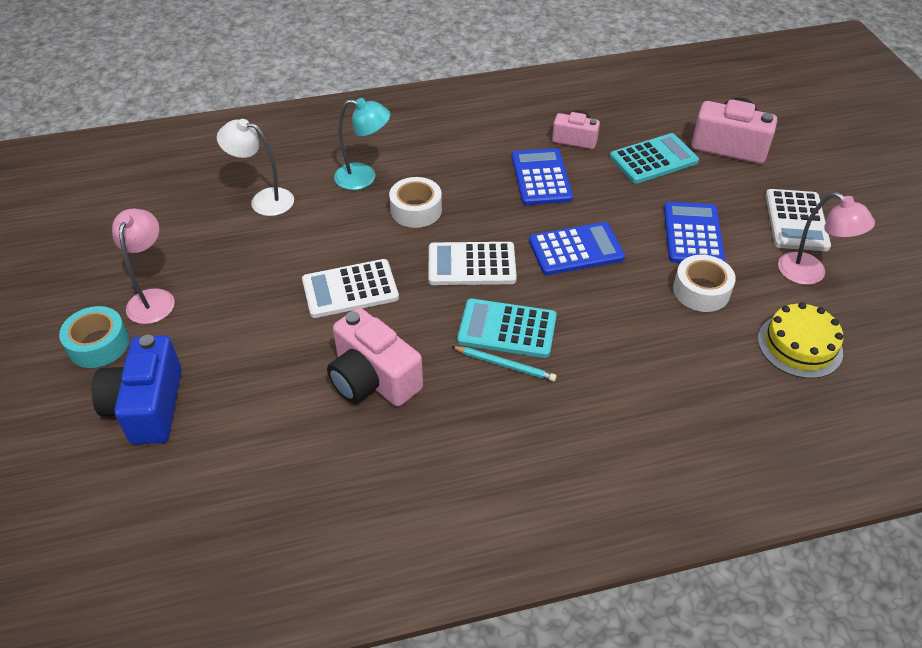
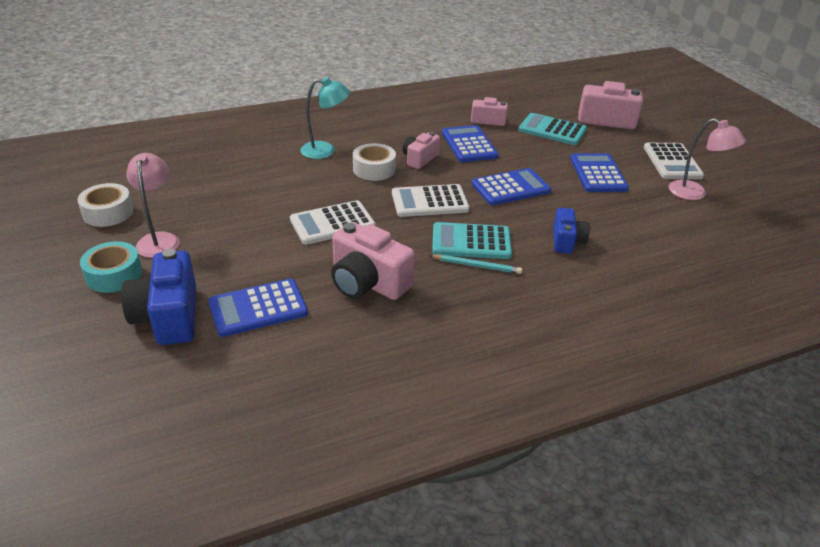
camera: 10 degrees left, 10 degrees down
white lamp [217,119,294,216] -> none
turquoise calculator [610,133,699,184] -> turquoise calculator turned 120 degrees counterclockwise [519,113,587,145]
white tape [673,255,736,312] -> white tape moved to [77,183,133,227]
yellow cake [758,302,843,379] -> none
none -> blue calculator [208,279,308,337]
none -> pink camera [403,132,440,169]
none -> blue camera [553,208,590,254]

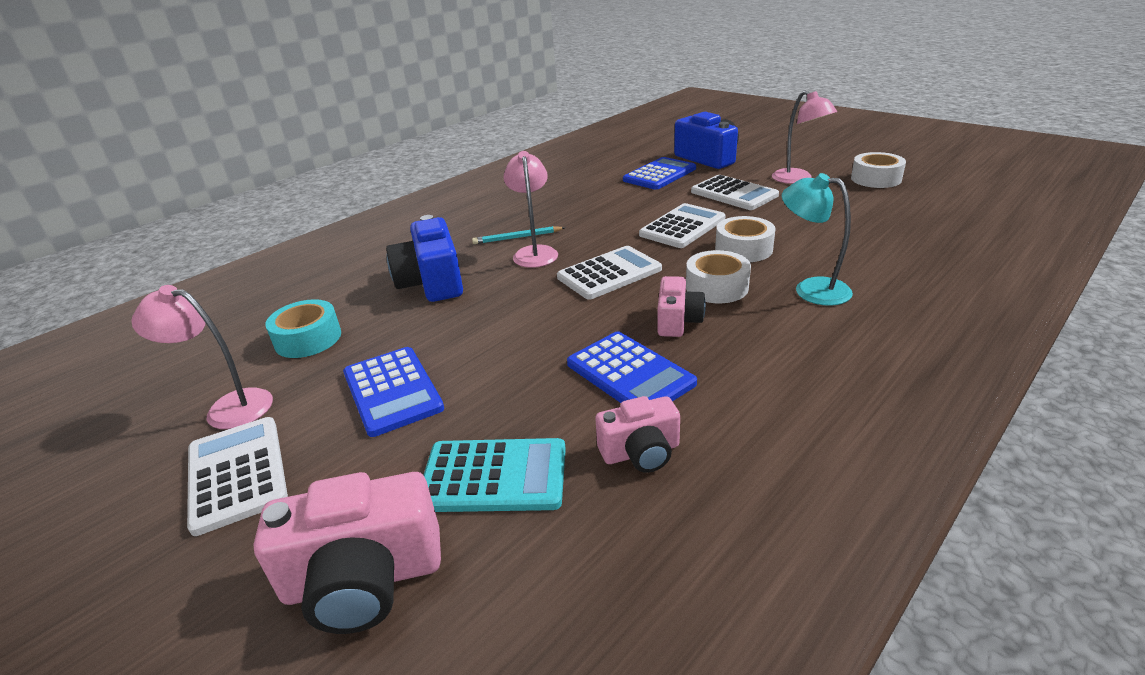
camera: 160 degrees right, 5 degrees down
turquoise tape [80,241,142,293] -> turquoise tape moved to [265,299,341,358]
turquoise lamp [300,77,350,159] -> turquoise lamp turned 60 degrees clockwise [782,173,853,306]
pink camera [331,222,415,300] -> none
turquoise calculator [432,222,512,259] -> pink lamp [504,151,558,268]
blue calculator [471,168,551,205] -> none
blue camera [553,208,590,254] -> blue camera [386,215,463,302], size x1.66
none -> white calculator [691,175,779,210]
none -> white tape [715,216,775,262]

